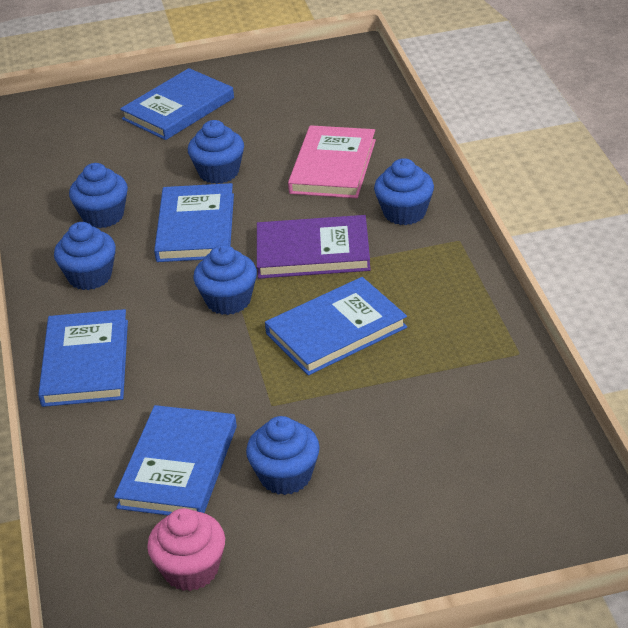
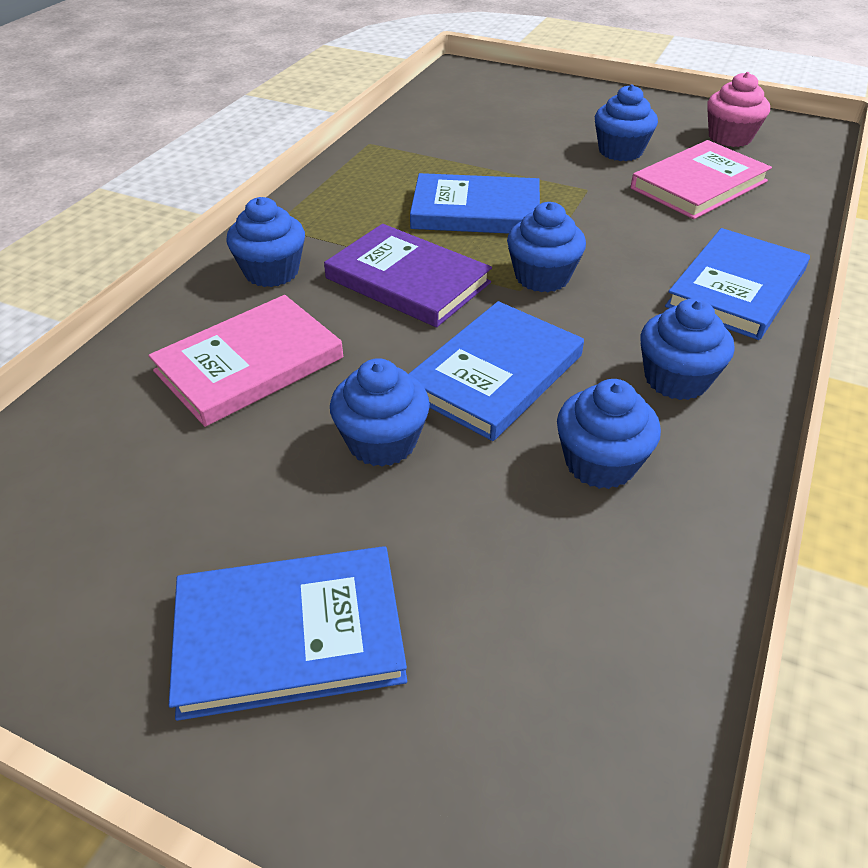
camera: 145 degrees left, 5 degrees up
blue book [114,405,237,515] -> pink book [631,140,772,219]

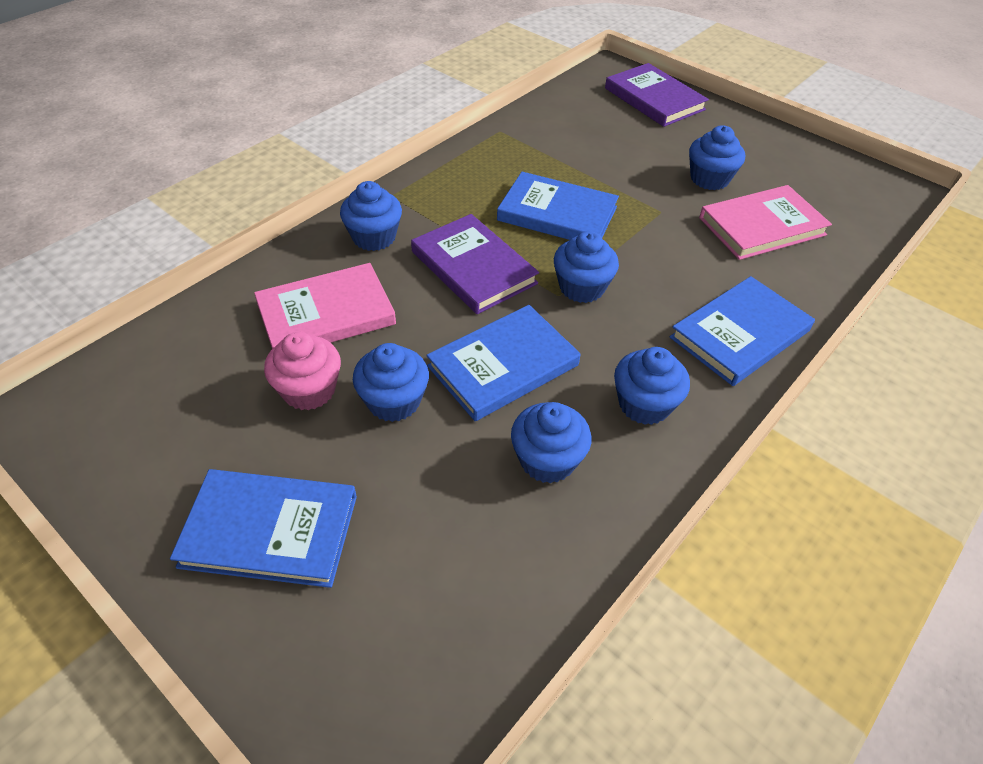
camera: 15 degrees right, 5 degrees up
pink cupcake [707,72,770,147] -> pink cupcake moved to [264,332,341,410]
none -> purple book [605,63,709,127]

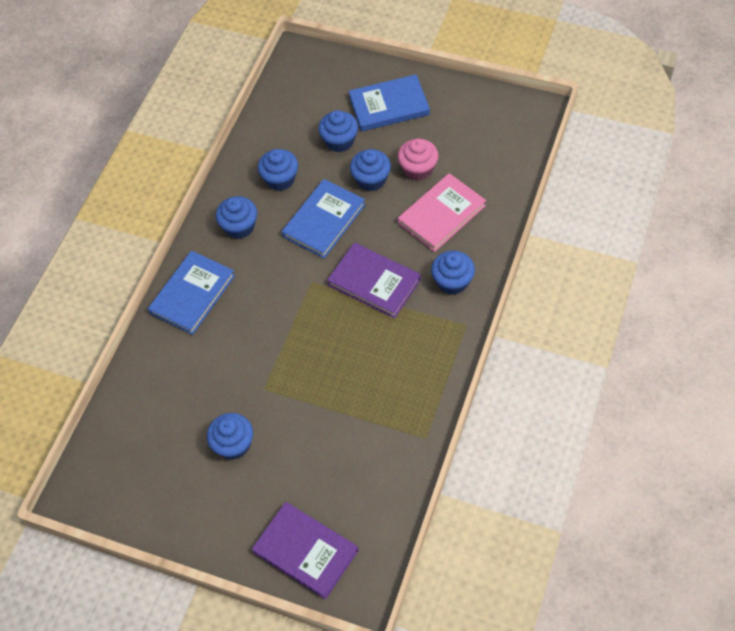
camera: 165 degrees right, 10 degrees up
blue book [497,172,619,240] -> none
blue cupcake [554,231,619,303] -> blue cupcake moved to [318,110,358,152]
pink book [699,185,832,260] -> none

